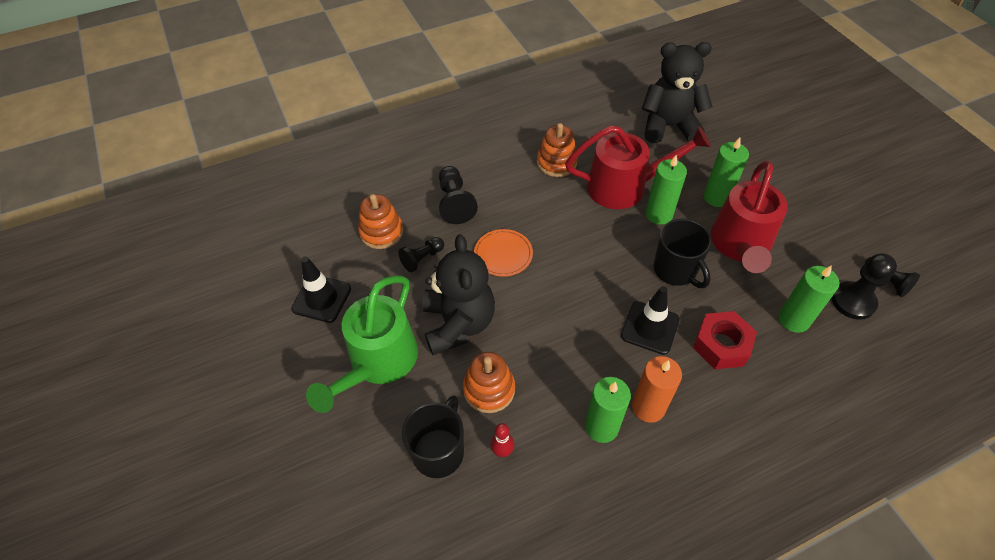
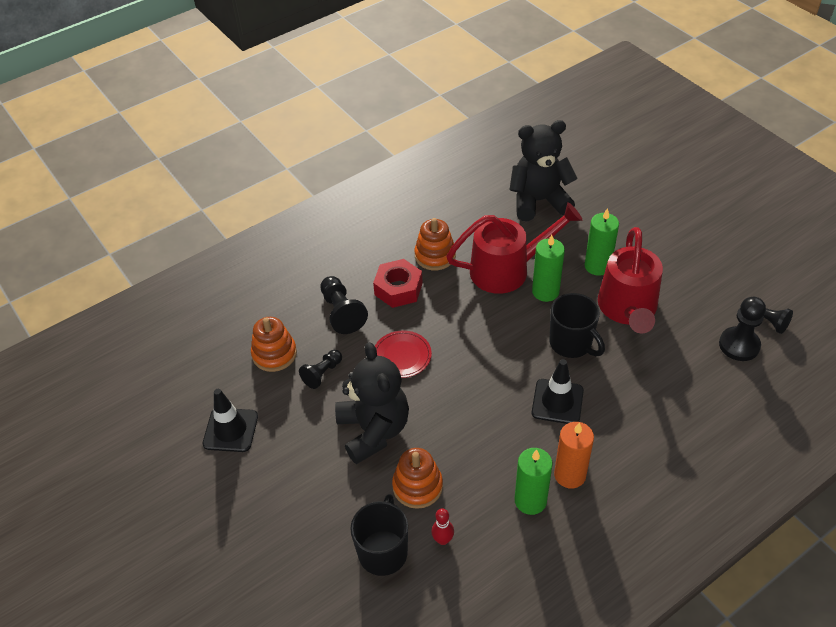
camera: 10 degrees left, 5 degrees down
green watering can [306,275,418,413] -> none
orange plate [474,229,533,277] -> red plate [375,330,432,378]
red nut [693,311,757,369] -> red nut moved to [373,259,423,308]
green candle [779,265,839,333] -> none

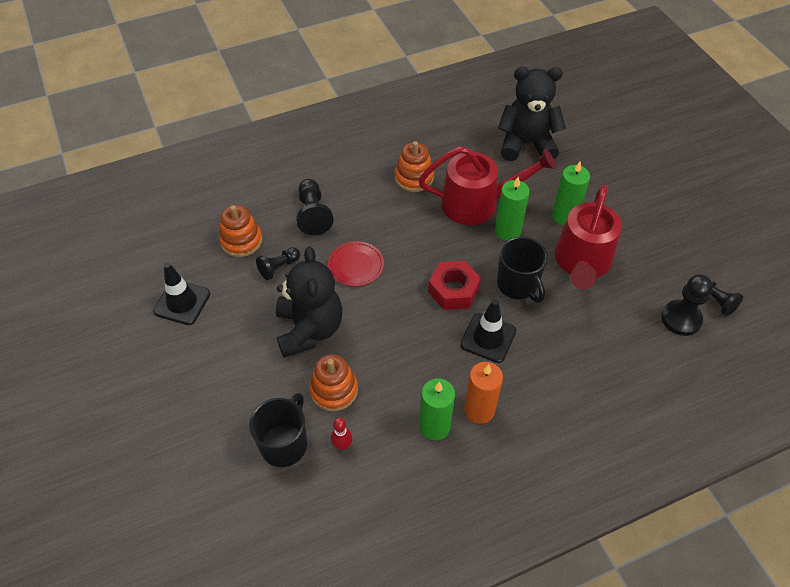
camera: 10 degrees right, 5 degrees up
red nut [373,259,423,308] -> red nut moved to [428,261,481,310]

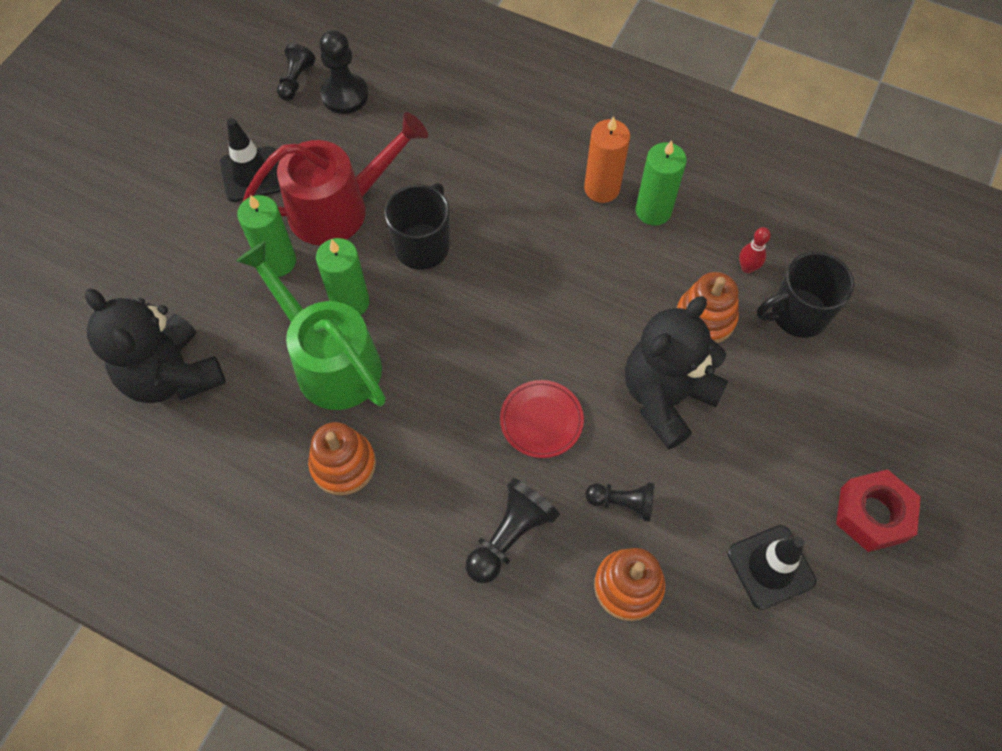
camera: 130 degrees left, 10 degrees up
red watering can [418,146,556,225] -> green watering can [236,241,386,410]
red nut [428,261,481,310] -> red nut moved to [836,469,921,552]
black traffic cone [460,299,516,363] -> black traffic cone moved to [220,118,281,202]

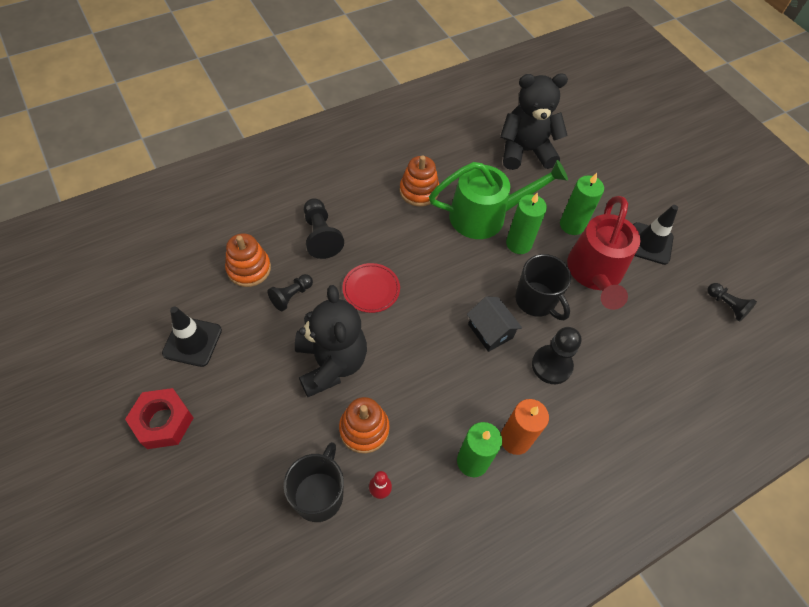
camera: 120 degrees right, 5 degrees down
black pawn [319,30,368,114] -> black pawn moved to [532,327,581,384]
none -> black house [467,296,522,352]

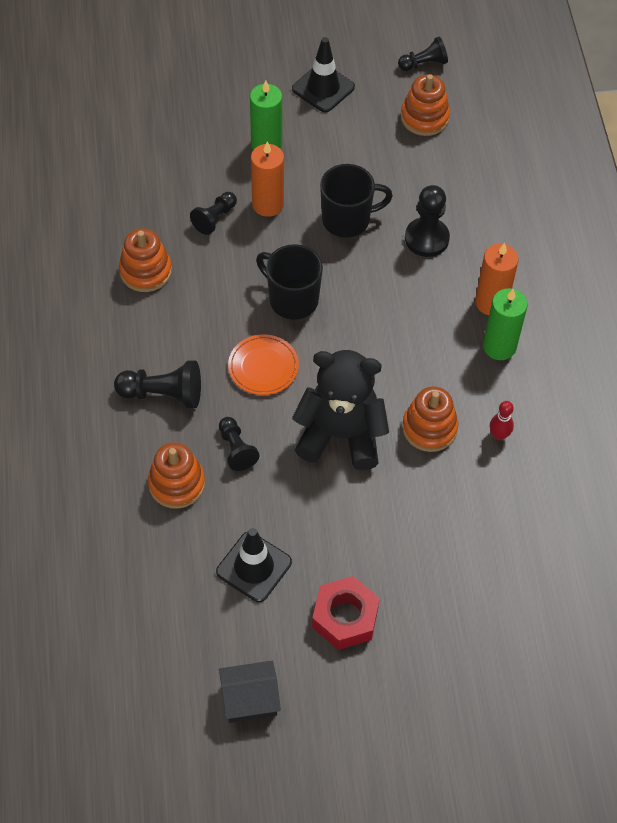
camera: 65 degrees left, 0 degrees up
black mug [283,442,344,522] -> black mug moved to [256,244,323,320]
red plate [342,263,400,313] -> orange plate [228,334,299,395]
green watering can [429,160,568,239] -> black pawn [190,192,237,235]
black house [467,296,522,352] -> black house moved to [219,661,281,723]
black teddy bear [500,73,568,170] -> none
green candle [506,192,547,254] -> orange candle [251,142,284,217]
red watering can [567,196,640,310] -> none
none -> orange stacking toy [401,74,450,136]

